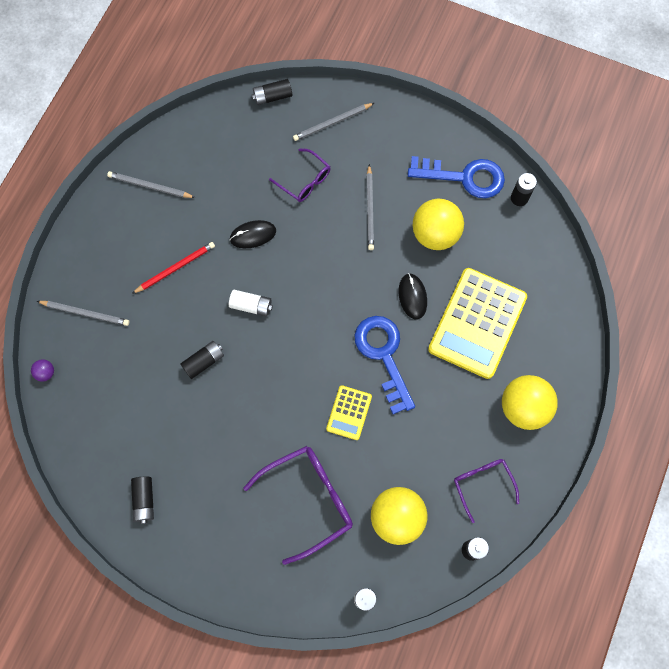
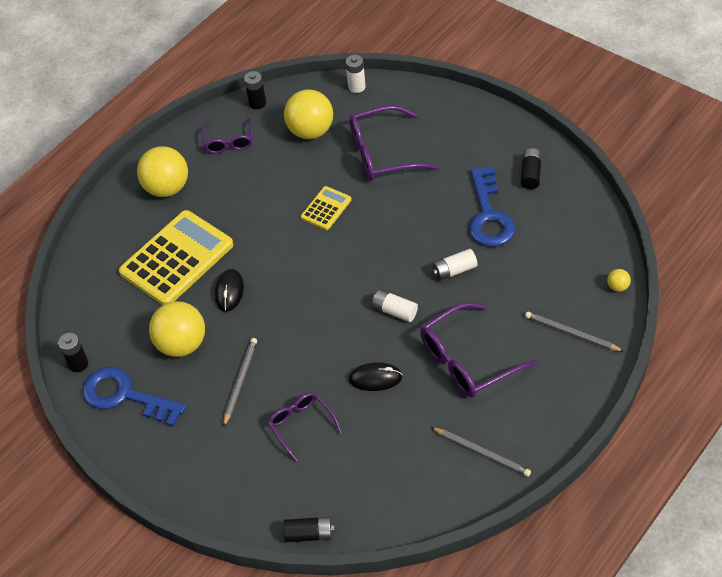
camera: 160 degrees left, 20 degrees down
purple ball [31,359,54,382] -> yellow ball [607,269,631,292]
red pencil [132,242,215,294] -> purple glasses [420,302,537,398]
black battery [180,341,224,379] -> white battery [432,249,478,281]
grey pencil [293,103,374,141] -> none
blue key [354,316,415,414] -> blue key moved to [469,167,515,247]

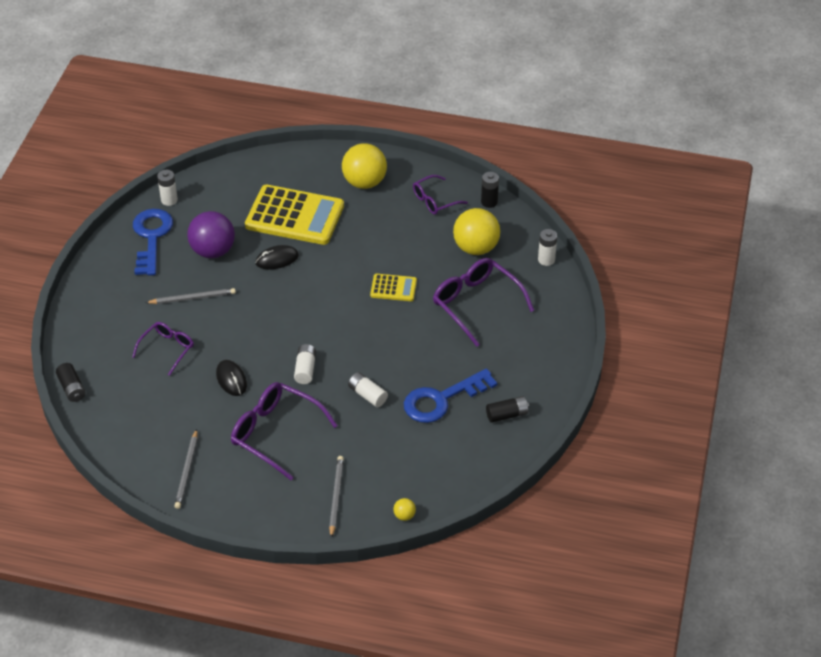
camera: 60 degrees right, 5 degrees down
black battery [58,333,88,372] -> white battery [157,170,178,206]
yellow ball [149,301,205,357] -> purple ball [187,211,235,258]

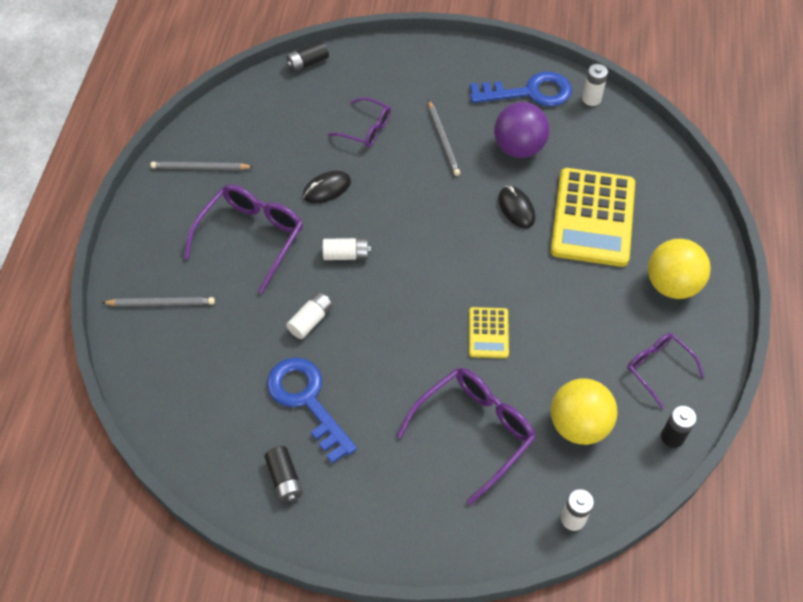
camera: 85 degrees right, 10 degrees up
yellow ball [394,498,416,521] -> none

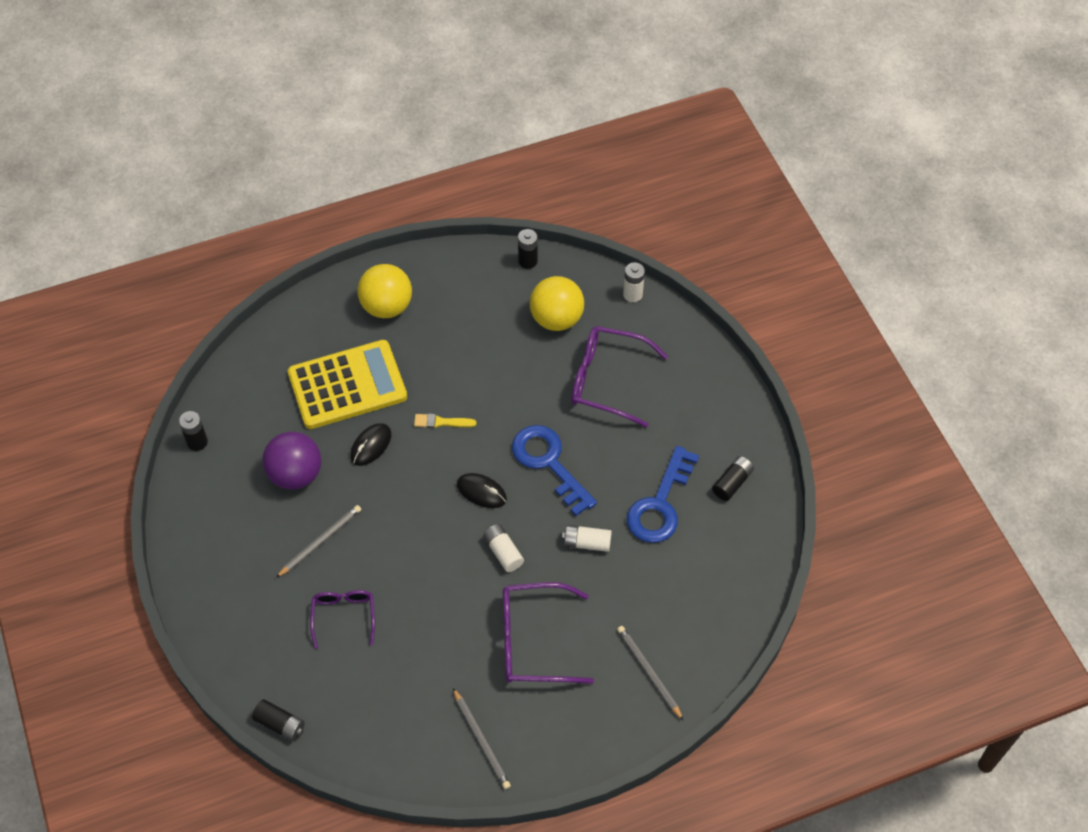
camera: 120 degrees left, 0 degrees up
black mouse [303,171,351,203] -> black mouse moved to [457,473,507,508]
yellow calculator [469,307,509,358] -> none
blue key [470,71,572,107] -> blue key moved to [512,425,597,516]
white battery [582,64,608,106] -> black battery [179,411,208,451]
purple glasses [627,333,705,409] -> none
none -> yellow brush [414,414,476,428]

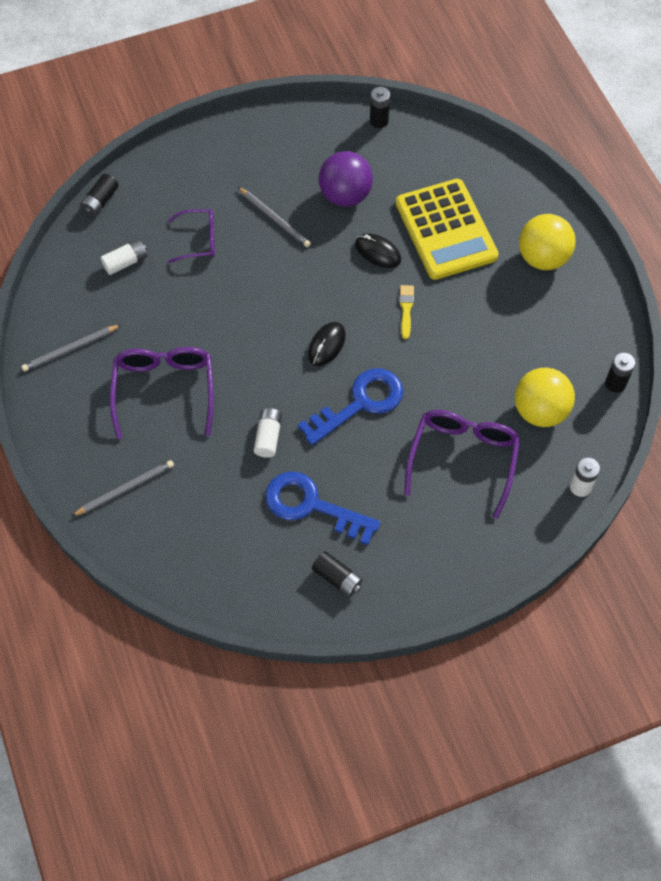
camera: 90 degrees right, 5 degrees up
white battery [483,524,524,572] -> white battery moved to [101,239,147,275]

